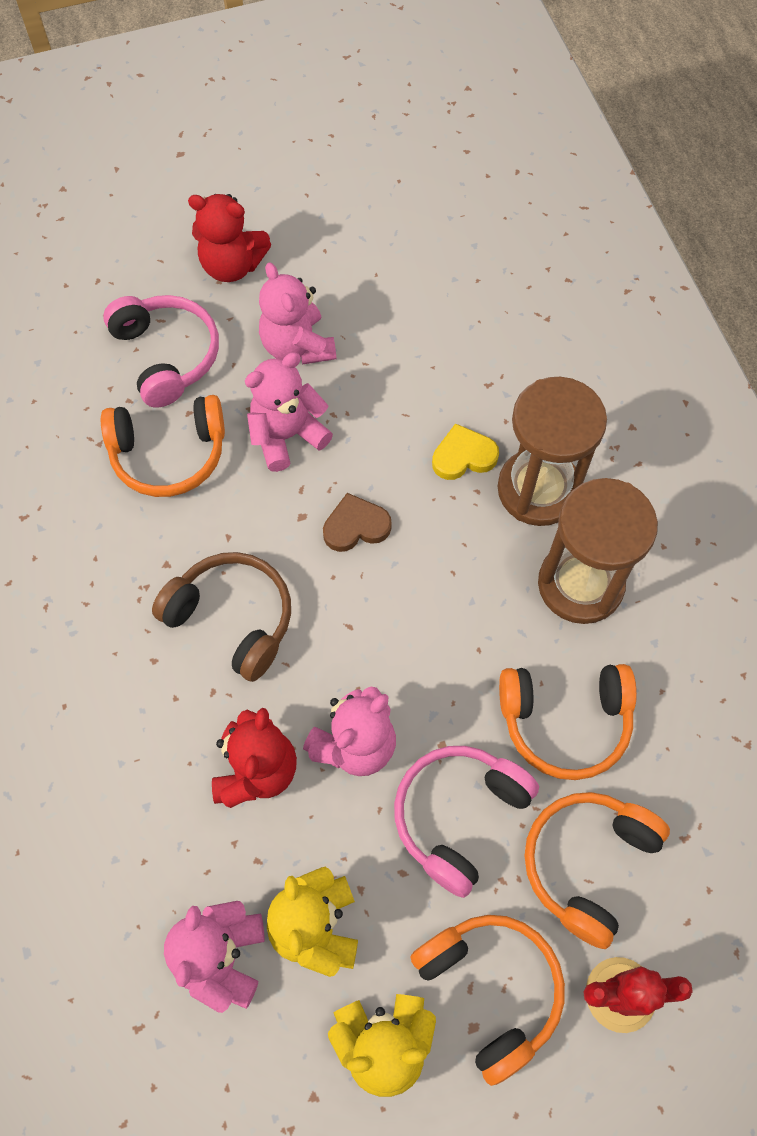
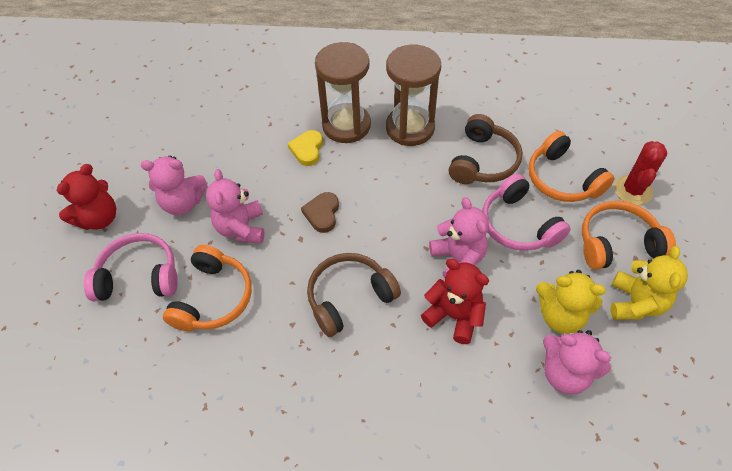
camera: 65 degrees left, 10 degrees down
orange headphones [499,664,637,780] -> brown headphones [449,114,523,184]

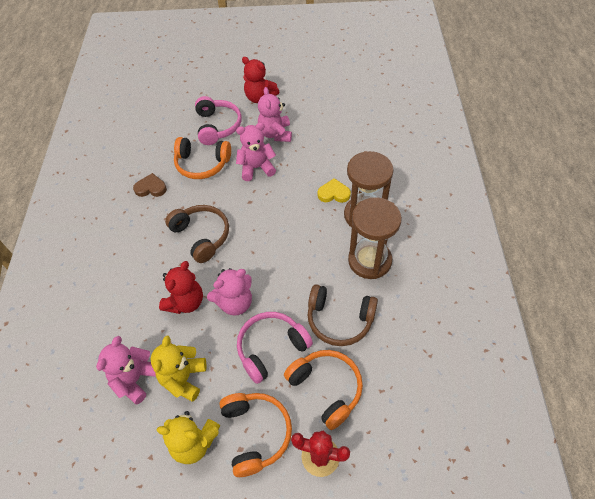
camera: 85 degrees right, 0 degrees up
brown heart [301,192,339,233] -> brown heart moved to [133,173,167,197]
orange headphones [528,131,615,202] -> orange headphones turned 90 degrees clockwise [284,350,363,430]

